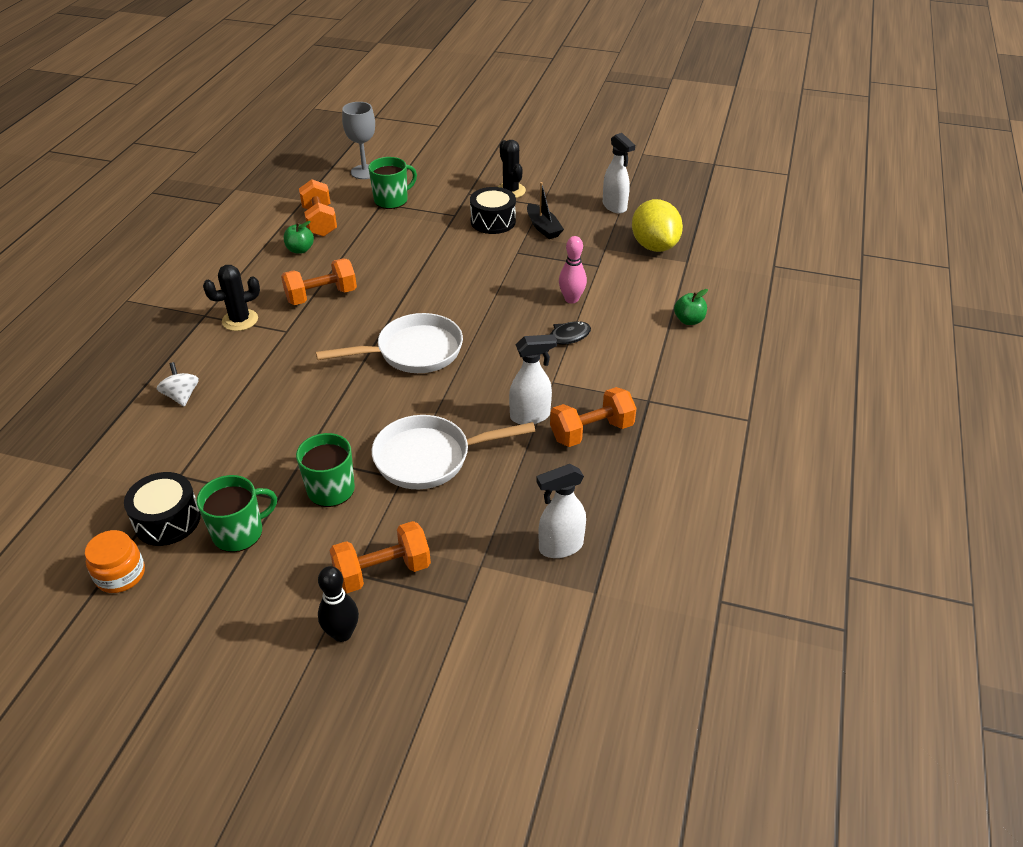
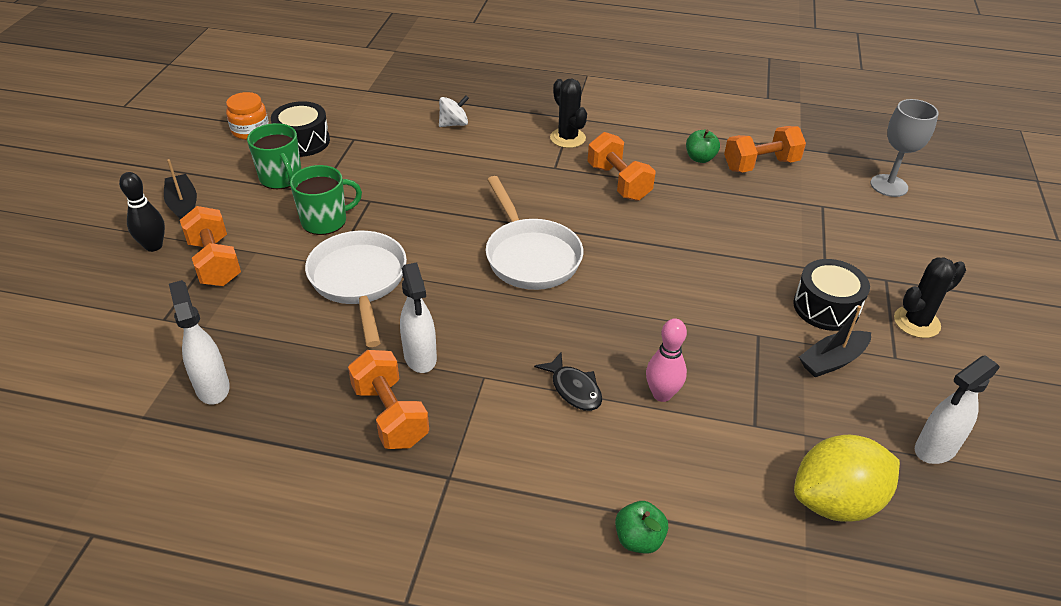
camera: 85 degrees right, 0 degrees up
green mug [368,157,417,209] -> none
none -> black boat [164,159,197,219]

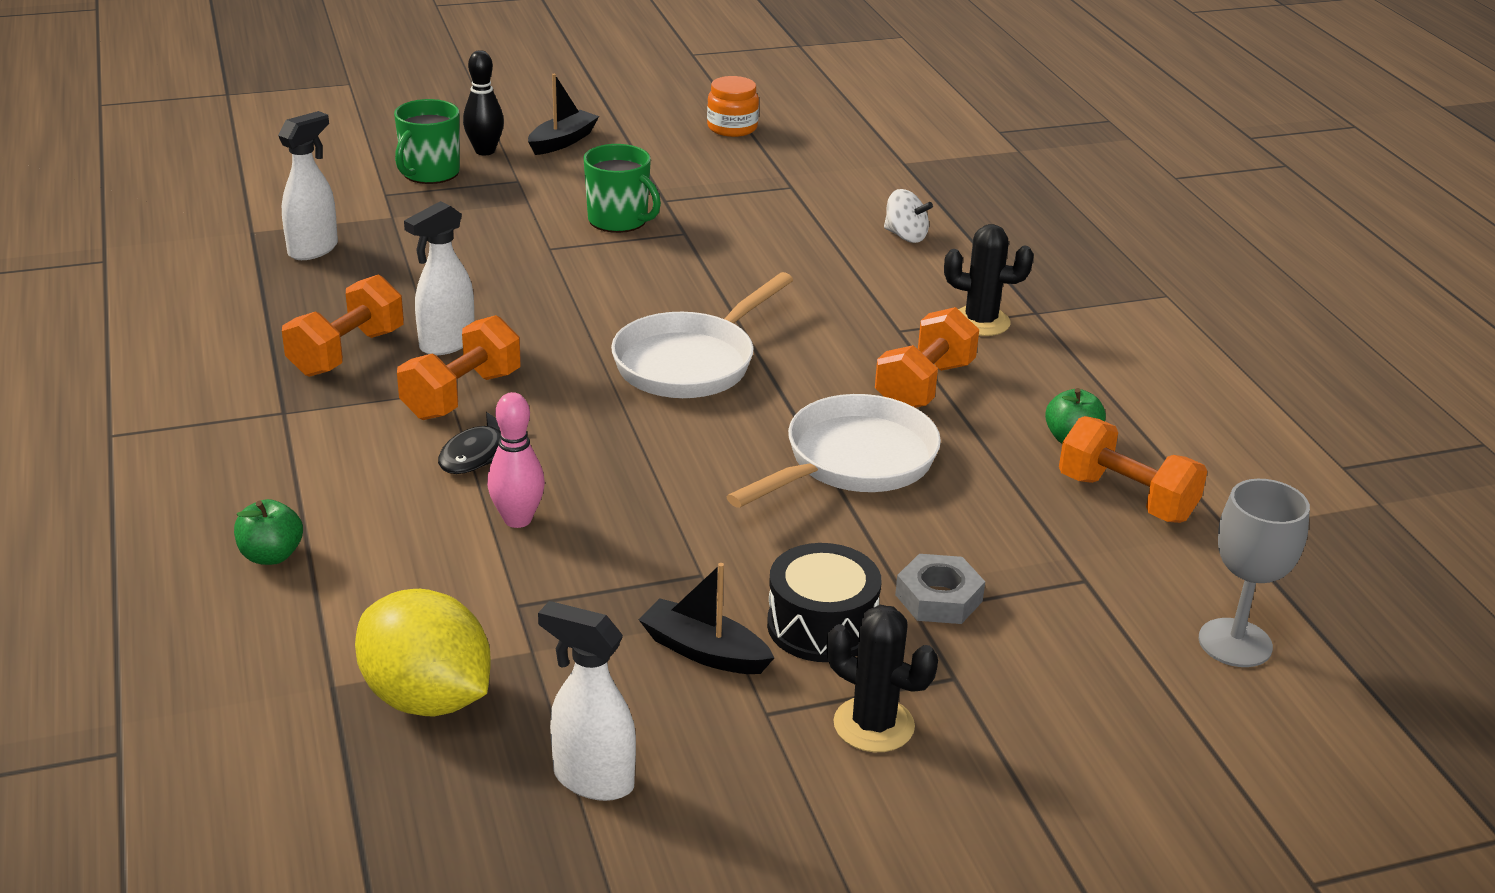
camera: 60 degrees right, 10 degrees down
orange dumbbell [180,206,241,286] -> orange dumbbell moved to [397,315,521,420]
green mug [247,123,301,189] -> green mug moved to [394,99,460,184]
black drum [271,101,330,157] -> none
white pan [305,231,407,347] -> white pan moved to [726,394,941,508]
black cactus [550,79,587,148] -> black cactus turned 75 degrees clockwise [944,224,1034,336]
none -> grey nut [895,554,985,624]

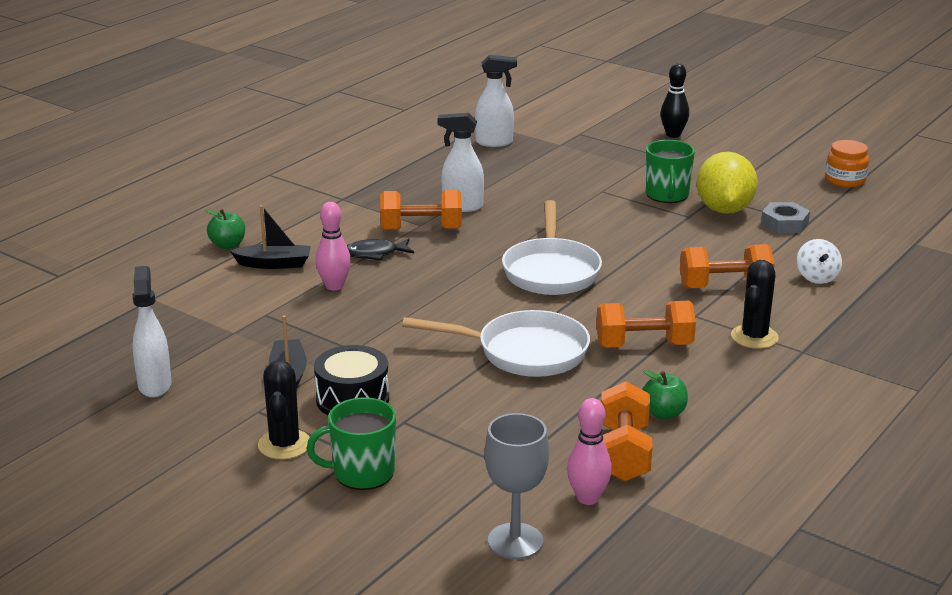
camera: 55 degrees right, 5 degrees down
orange dumbbell [282,275,404,377] -> orange dumbbell moved to [680,244,774,289]
yellow lemon [355,589,491,716] -> yellow lemon moved to [696,152,758,214]
green mug [394,99,460,184] -> green mug moved to [307,397,396,490]
black boat [528,74,599,155] -> black boat moved to [230,205,311,269]
white pan [611,272,793,398] -> white pan turned 90 degrees counterclockwise [502,200,602,295]
grey nut [895,554,985,624] -> grey nut moved to [761,202,810,233]
black cactus [944,224,1034,336] -> black cactus turned 45 degrees clockwise [731,260,779,349]
none -> pink bowling pin [567,398,612,505]

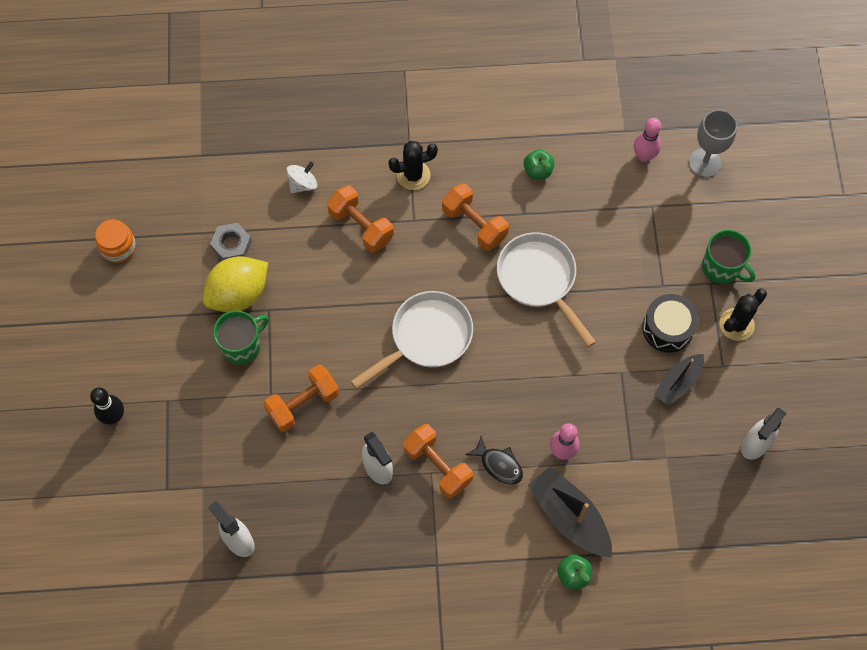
camera: 130 degrees left, 40 degrees up
black boat [230,205,311,269] -> black boat [528,467,612,558], size x1.56
orange dumbbell [601,381,653,481] -> orange dumbbell moved to [263,365,339,432]

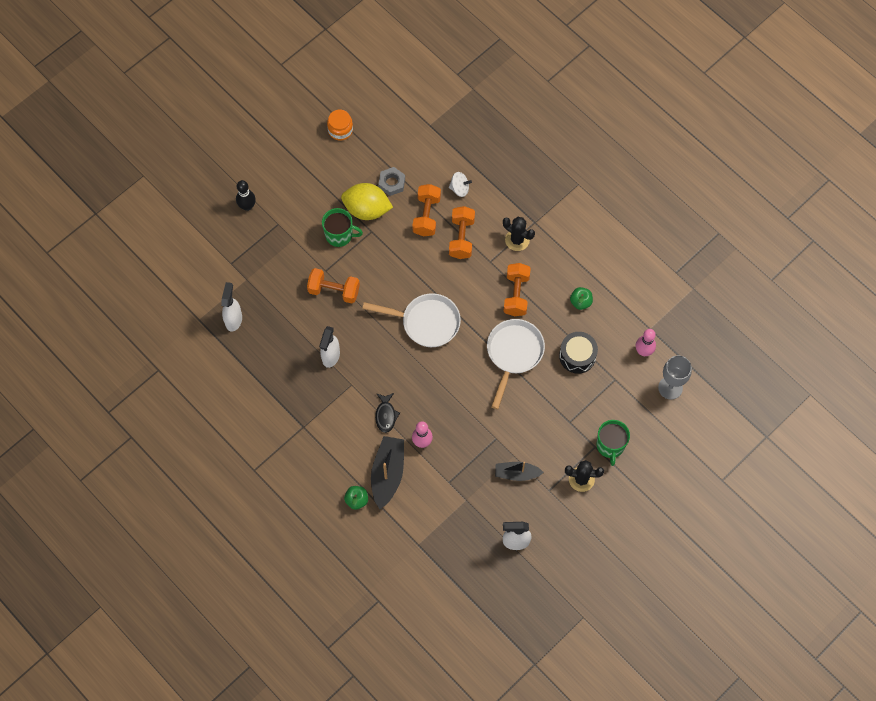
camera: 50 degrees right, 0 degrees up
orange dumbbell [403,424,473,499] -> orange dumbbell moved to [413,184,441,237]
black drum [642,294,699,353] -> black drum moved to [559,332,598,374]

